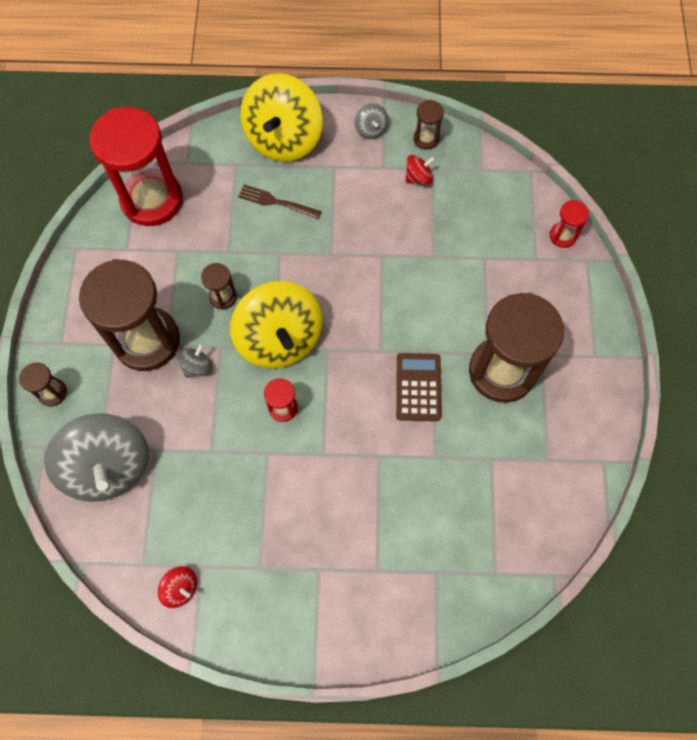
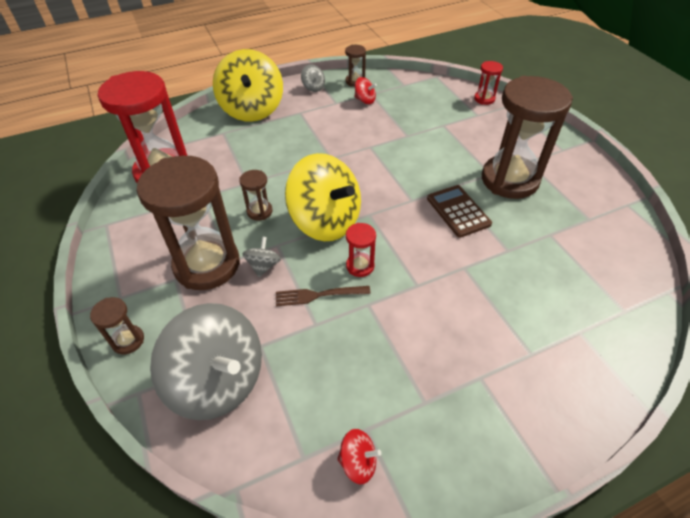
camera: 25 degrees left, 20 degrees down
brown fork [238,184,322,219] -> brown fork moved to [276,286,371,306]
red spinning top [406,155,435,185] -> red spinning top turned 75 degrees clockwise [355,77,377,104]

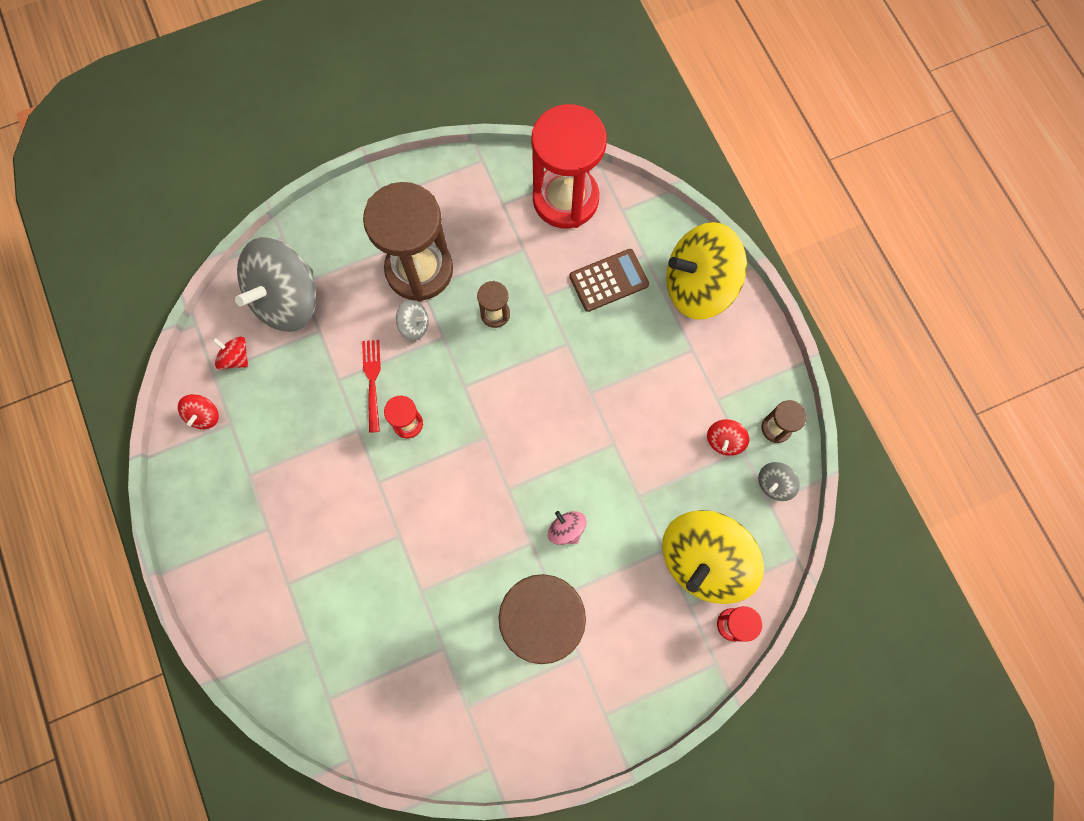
camera: 90 degrees right, 25 degrees up
brown hourglass [90,297,144,354] -> none
brown fork [276,286,371,306] -> red fork [362,340,381,433]
yellow spinning top [285,153,361,241] -> yellow spinning top moved to [662,510,764,604]
grey spinning top [301,64,325,92] -> grey spinning top moved to [758,462,800,501]
brown calculator [427,185,492,238] -> brown calculator moved to [569,249,649,312]
none -> red spinning top [212,337,248,369]
none -> pink spinning top [548,511,586,545]

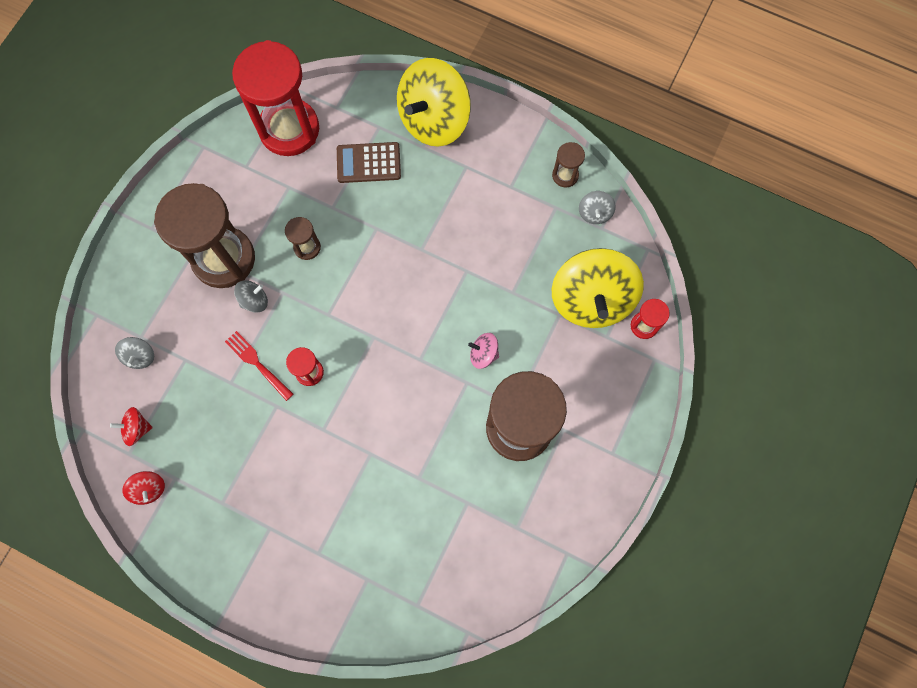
camera: 40 degrees left, 0 degrees up
grey spinning top [235,237,316,332] -> grey spinning top [115,337,154,369], size x0.42
brown calculator [569,249,649,312] -> brown calculator turned 120 degrees counterclockwise [337,142,401,183]
red spinning top [707,419,749,456] -> none

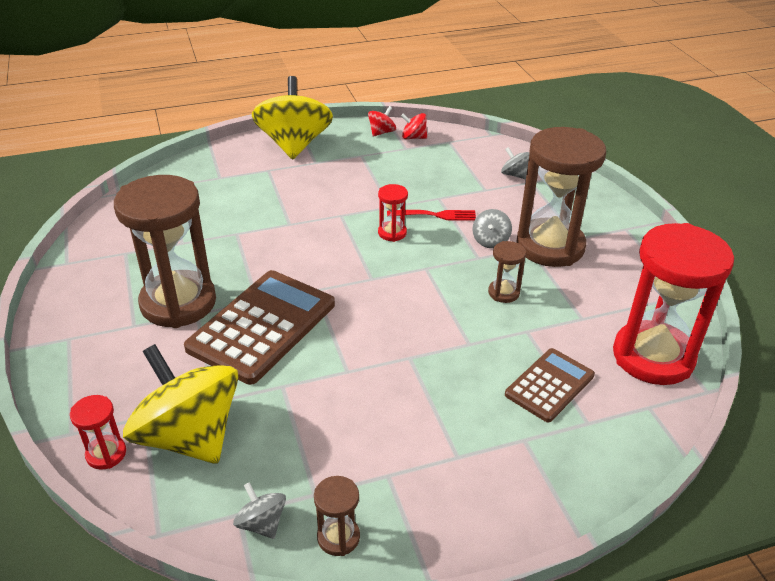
camera: 135 degrees right, 35 degrees down
red spinning top [110,407,153,446] -> red spinning top moved to [368,106,396,137]
yellow spinning top [397,58,471,147] -> yellow spinning top moved to [252,76,333,159]
pink spinning top [468,333,499,369] -> brown calculator [184,270,335,385]

